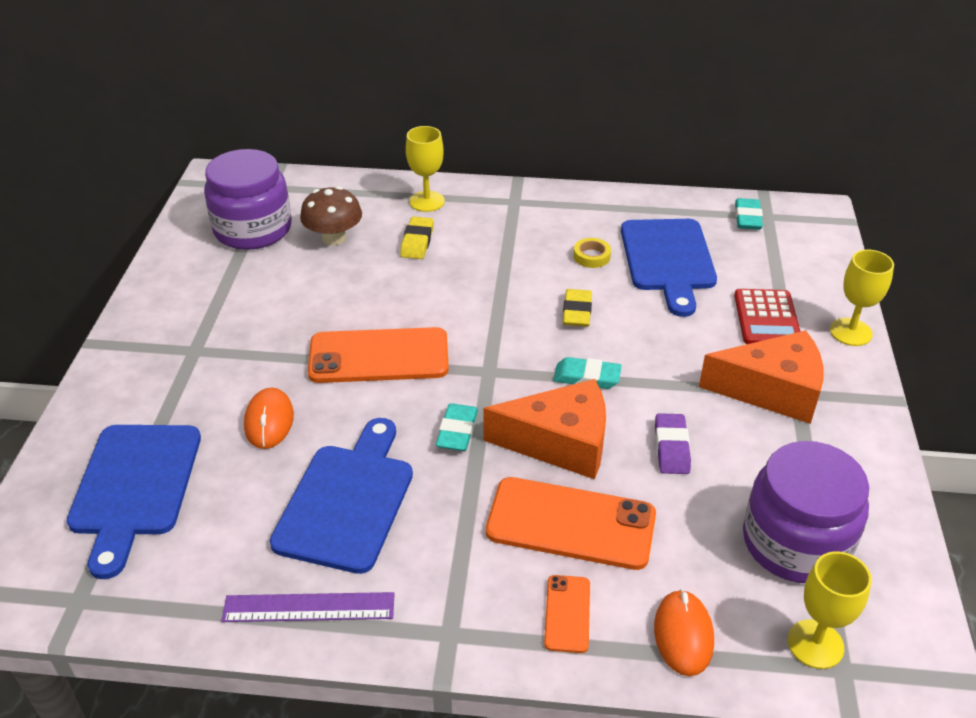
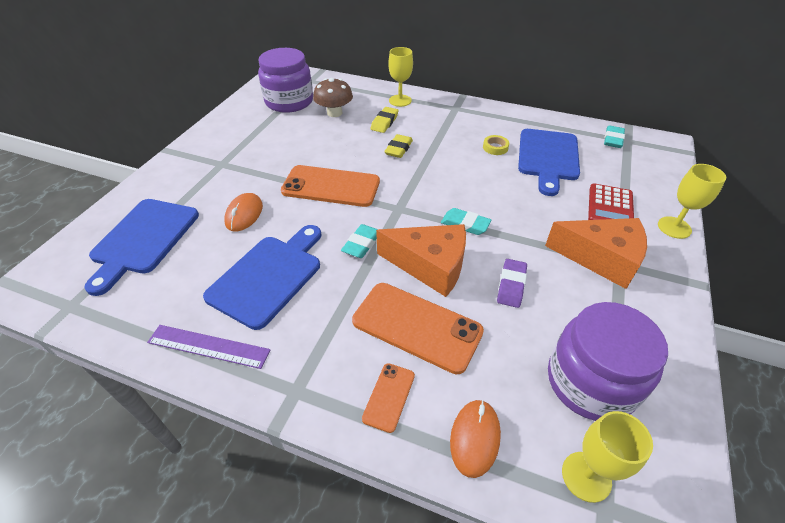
camera: 15 degrees right, 5 degrees up
yellow eraser [563,289,592,327] -> yellow eraser moved to [384,134,413,158]

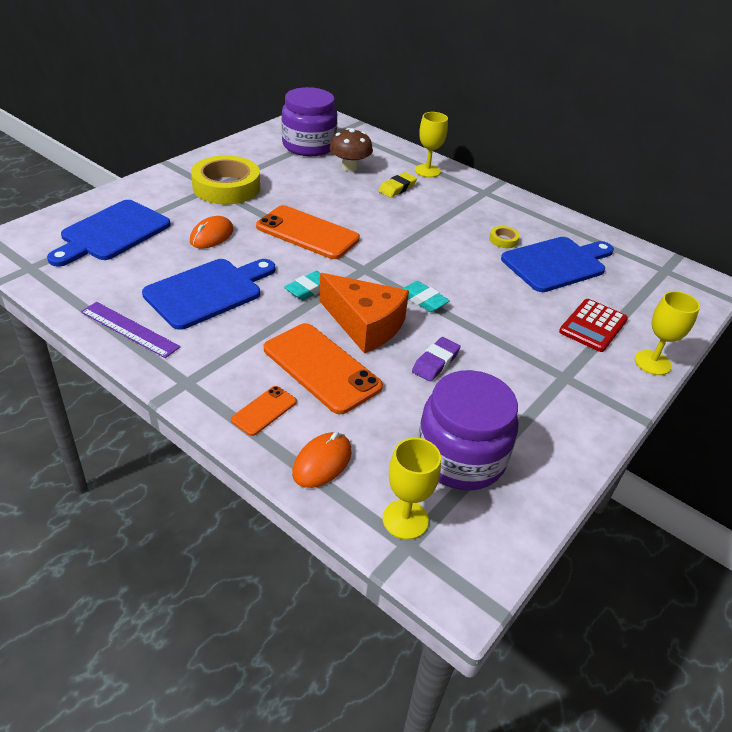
camera: 15 degrees right, 5 degrees down
yellow eraser [384,134,413,158] -> none
blue cutting board [518,129,580,196] -> blue cutting board turned 150 degrees counterclockwise [501,237,614,292]
orange cheese [545,218,647,289] -> none
turquoise eraser [604,125,625,148] -> none
none -> yellow tape [191,155,260,205]

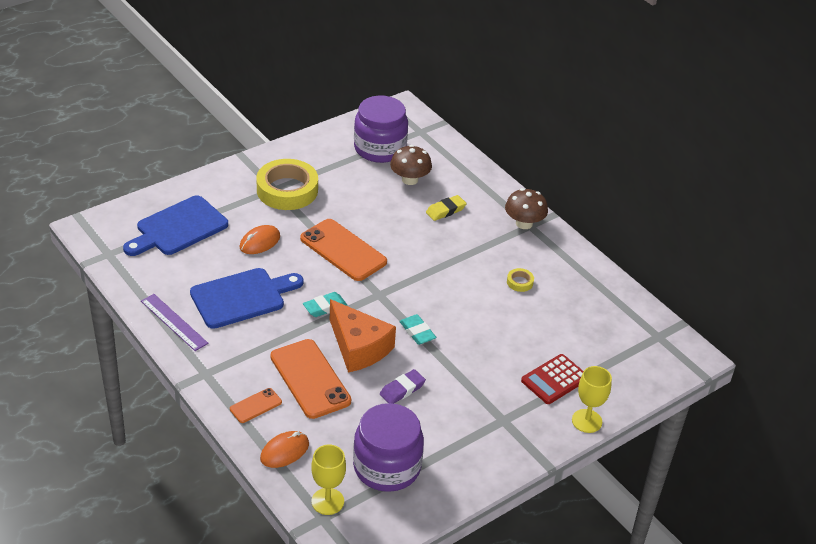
camera: 15 degrees right, 0 degrees up
yellow goblet [415,112,448,177] -> none
blue cutting board [501,237,614,292] -> none
none -> brown mushroom [505,188,548,229]

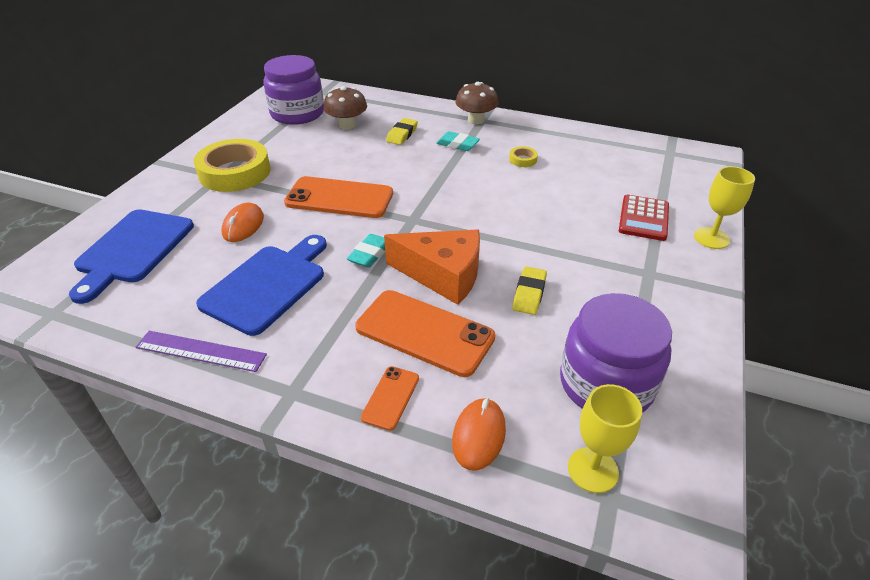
camera: 30 degrees left, 0 degrees up
purple eraser [380,369,426,404] -> yellow eraser [512,267,547,315]
turquoise eraser [399,314,436,345] -> turquoise eraser moved to [436,131,480,151]

